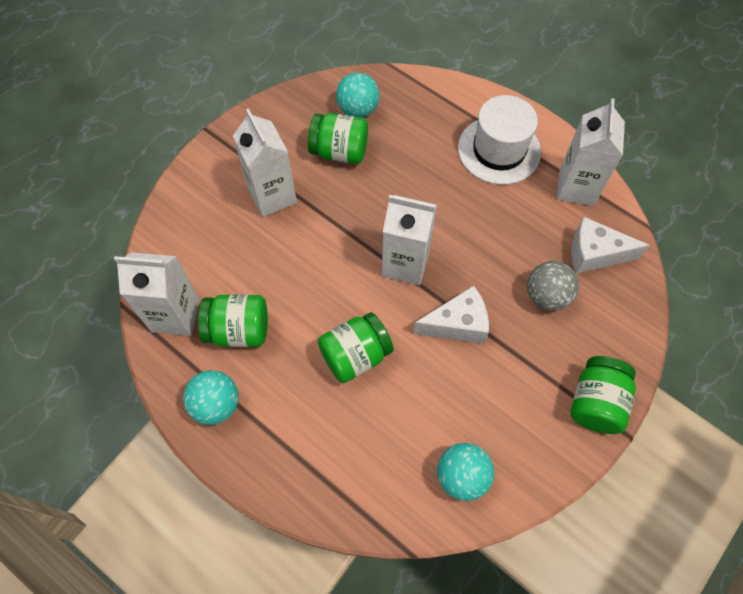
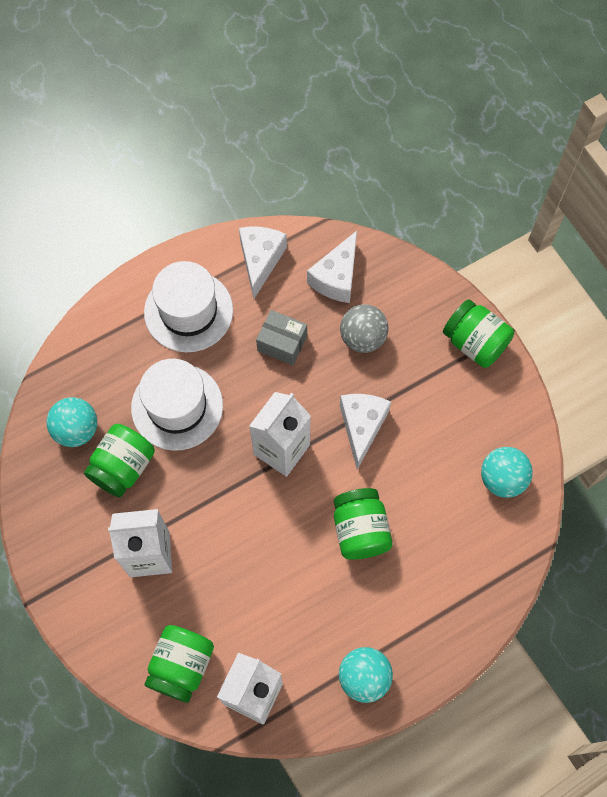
camera: 70 degrees left, 5 degrees up
green jar [198,294,268,347] -> green jar moved to [145,625,214,703]
white carton [557,98,625,206] -> white cheese [239,227,287,299]
none -> white hat [131,359,223,451]
none -> grey box [256,310,307,365]

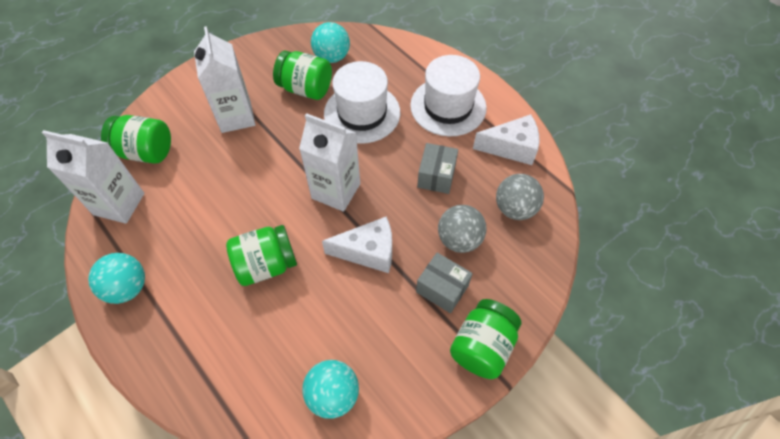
camera: 80 degrees right, 10 degrees down
white cheese [307,231,357,303] -> grey ball [496,174,544,220]
none -> grey box [416,252,473,313]

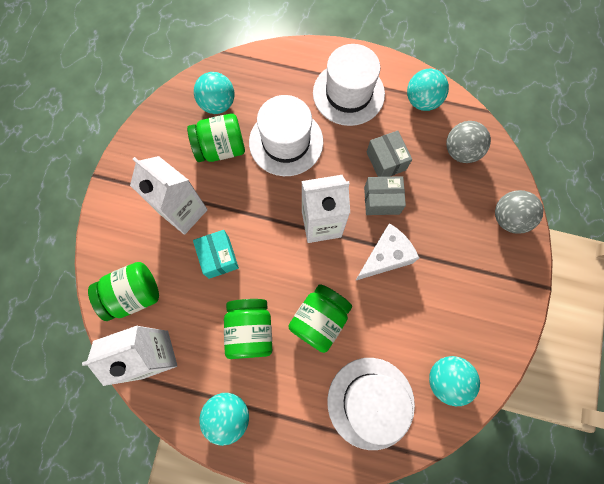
camera: 35 degrees left, 15 degrees up
grey box [416,252,473,313] -> grey box moved to [364,176,406,215]
grey ball [438,205,487,253] -> grey ball moved to [495,190,543,234]
green jar [450,299,521,379] -> green jar moved to [224,299,272,359]
white cheese [473,114,539,165] -> turquoise ball [407,68,449,111]
none -> turquoise box [193,230,239,279]
none -> white hat [327,358,415,450]

